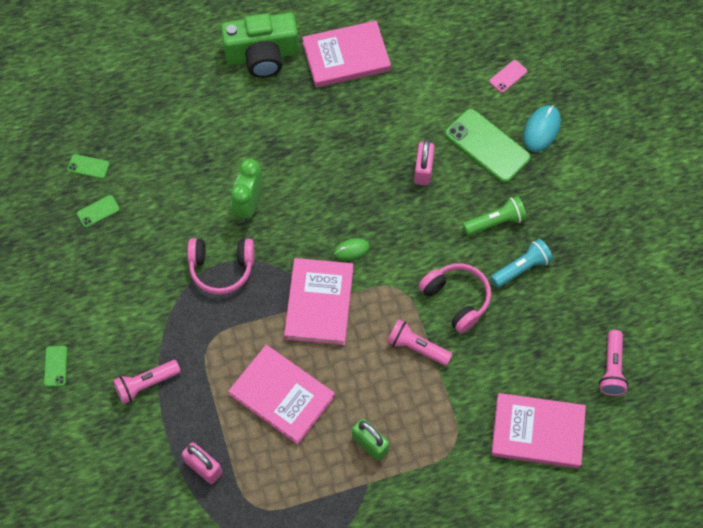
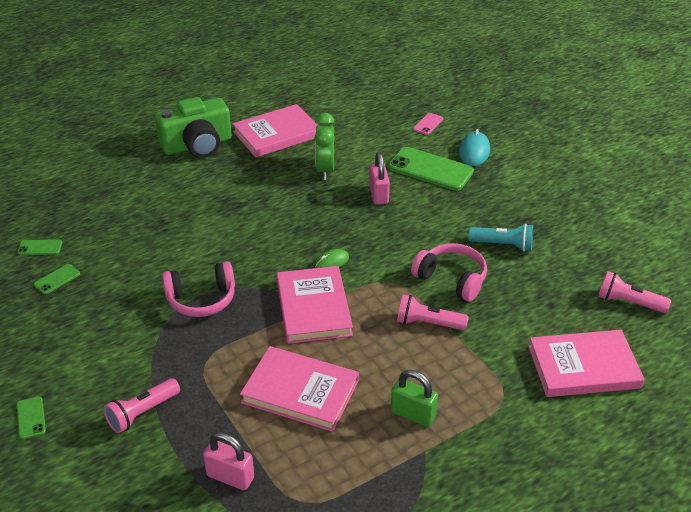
camera: 15 degrees left, 25 degrees down
green clock [231,158,263,222] -> green clock moved to [314,113,335,180]
green flashlight [463,196,527,235] -> none
turquoise flashlight [491,239,553,288] -> turquoise flashlight turned 60 degrees clockwise [468,224,533,252]
pink flashlight [599,330,628,396] -> pink flashlight turned 120 degrees clockwise [598,271,671,313]

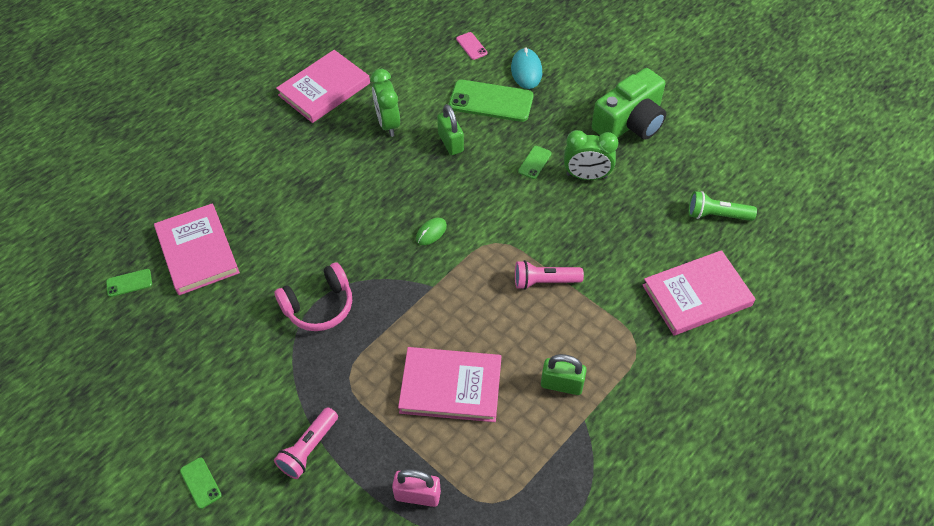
camera: 15 degrees left, 15 degrees up
green phone [34,264,80,294] -> green phone moved to [518,146,552,179]
green camera [155,97,232,158] -> green camera moved to [592,68,666,140]
pink book [276,266,353,344] -> pink book moved to [154,203,240,295]
pink padlock [369,152,390,205] -> green padlock [437,104,464,155]
pink headphones [411,243,487,301] -> none
pink phone [413,113,443,135] -> pink phone turned 45 degrees counterclockwise [456,32,487,60]
turquoise flashlight [468,224,533,252] -> green clock [564,130,619,180]
pink flashlight [598,271,671,313] -> green flashlight [689,191,757,221]

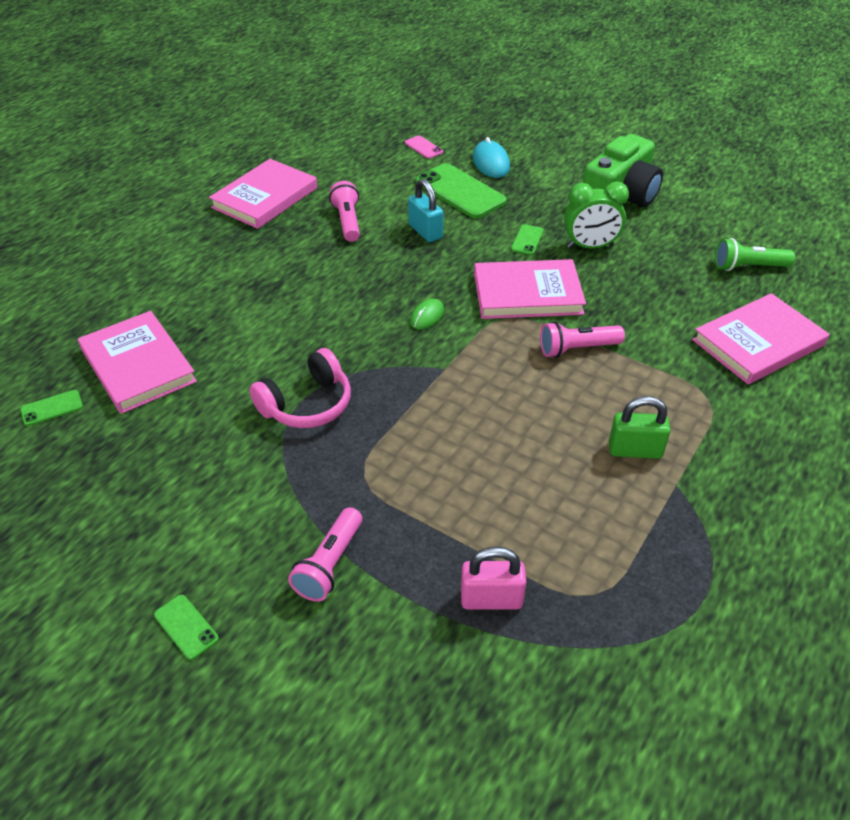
camera: 10 degrees left, 10 degrees down
green clock [371,69,400,137] -> pink flashlight [329,181,360,242]
pink book [398,347,501,422] -> pink book moved to [474,259,586,319]
green padlock [437,104,464,155] -> turquoise padlock [408,179,443,242]
green phone [449,80,534,122] -> green phone turned 45 degrees clockwise [416,163,507,218]

